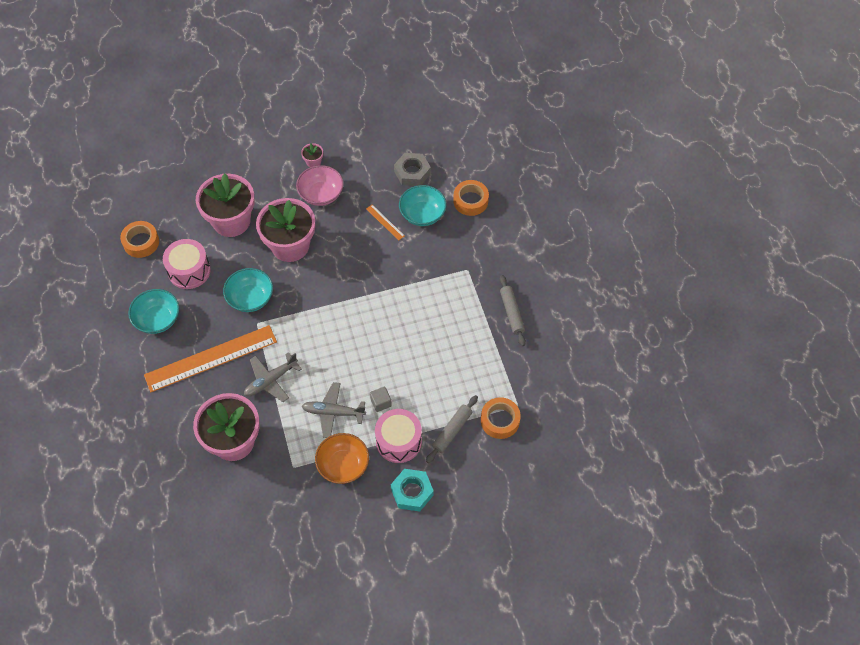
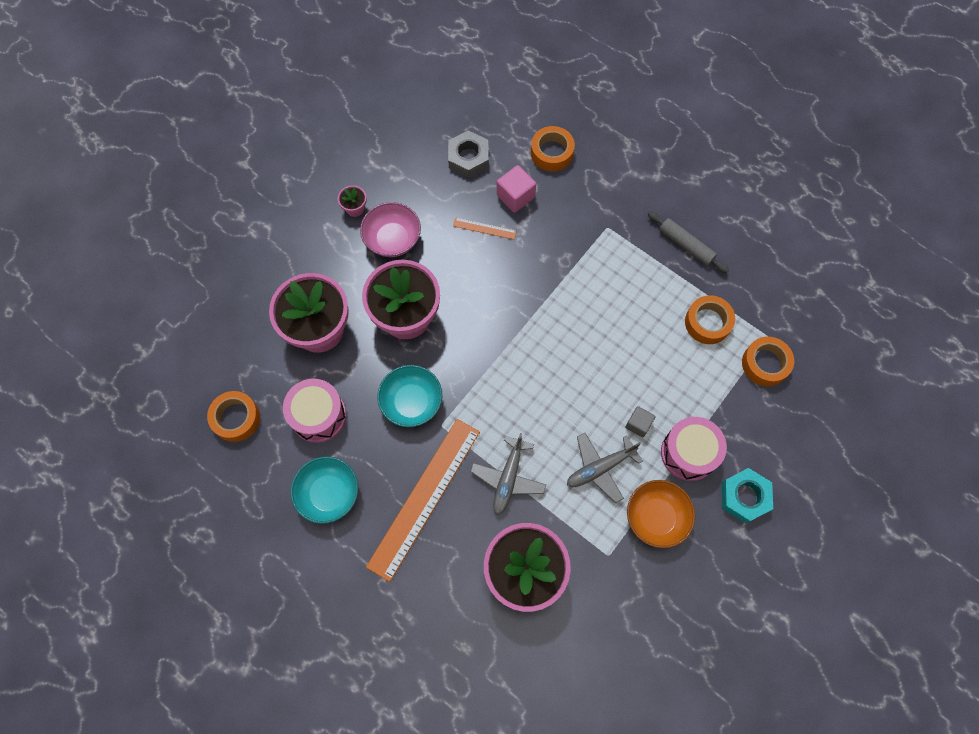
camera: 35 degrees left, 10 degrees up
turquoise bowl [399,185,446,226] -> pink cube [497,165,536,213]
grey rolling pin [426,395,478,463] -> none
none -> orange tape [685,295,735,344]

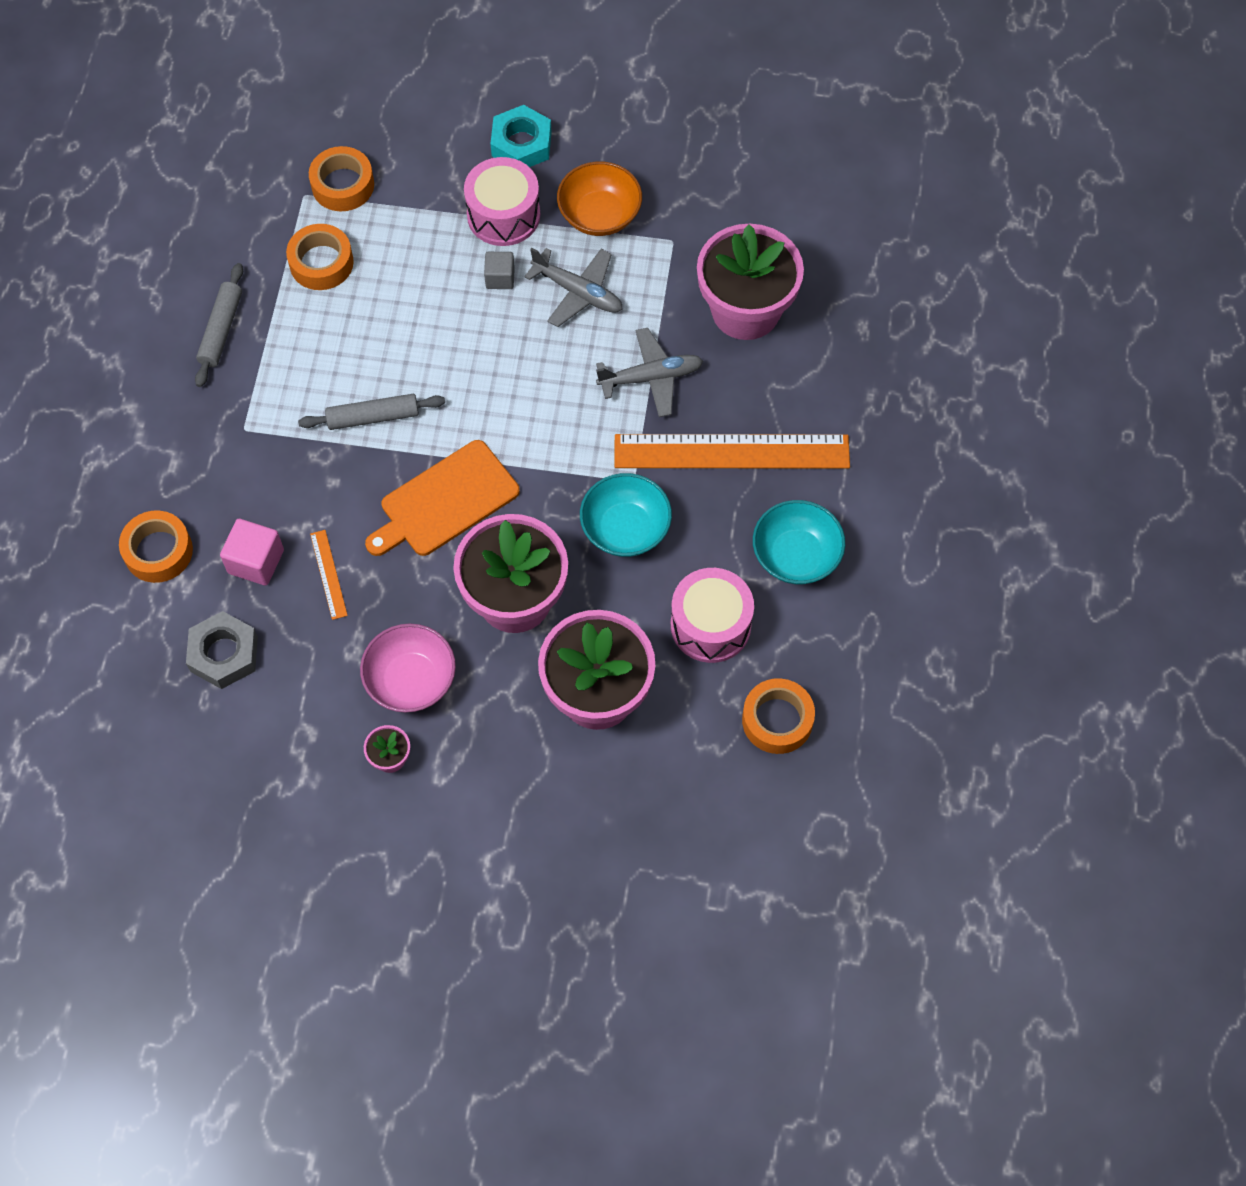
camera: 120 degrees left, 5 degrees down
none -> grey rolling pin [298,394,445,430]
none -> orange cutting board [365,440,520,556]

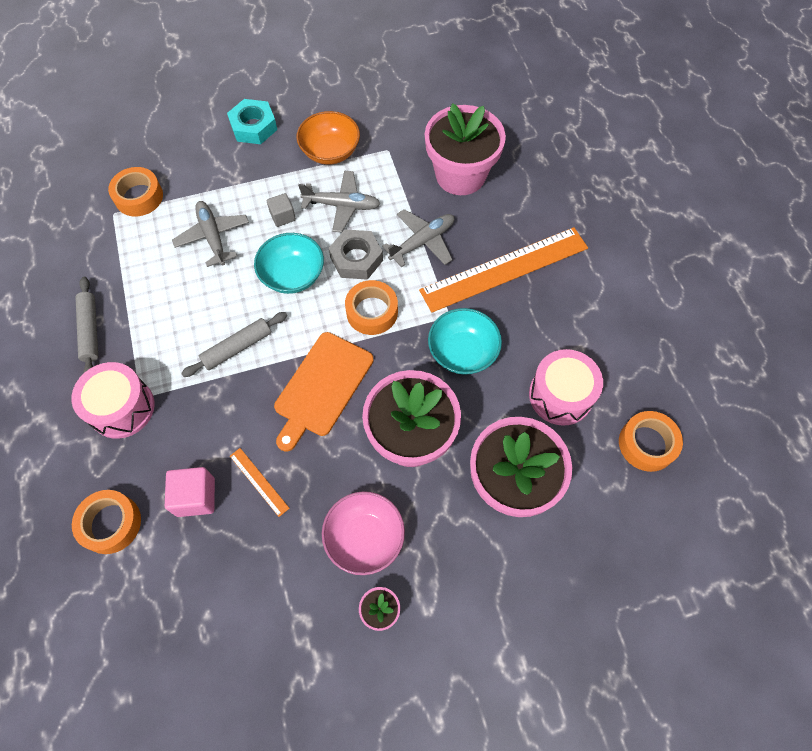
camera: 25 degrees left, 0 degrees up
grey nut [186,611,258,689] -> grey nut moved to [329,229,383,280]
orange tape [286,224,354,290] -> orange tape moved to [345,280,398,335]
pink drum [464,157,540,246] -> pink drum moved to [71,362,155,439]
turquoise bowl [753,500,845,584] -> turquoise bowl moved to [254,233,324,294]
none -> grey plane [172,201,249,267]

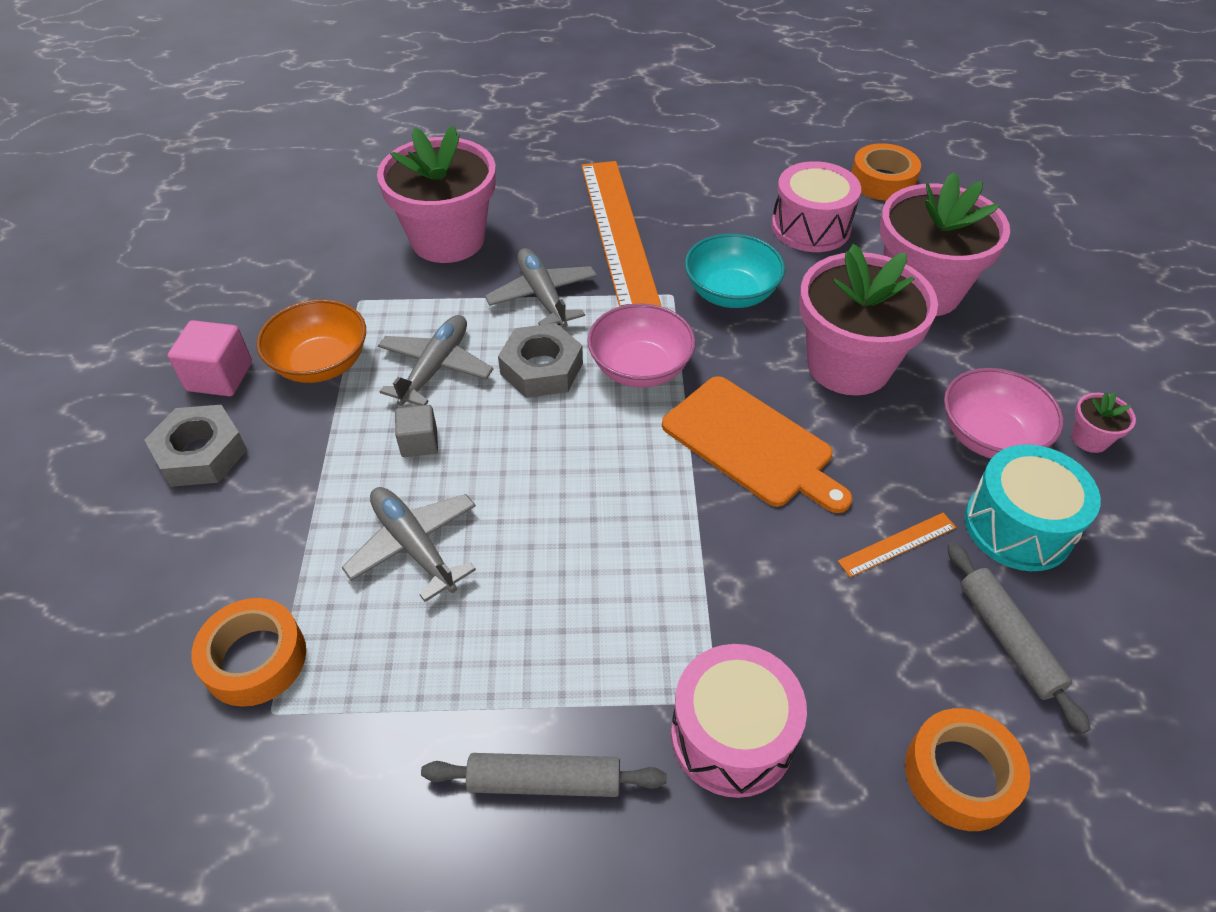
camera: 75 degrees left, 15 degrees down
pink cube [165,467,215,517] -> pink cube moved to [168,320,252,396]
grey plane [172,201,249,267] -> grey plane turned 60 degrees clockwise [342,487,476,602]
grey rolling pin [181,312,287,377] -> grey rolling pin moved to [947,543,1090,734]
turquoise nut [227,99,277,144] -> grey nut [144,405,247,487]
turquoise bowl [254,233,324,294] -> none
orange tape [345,280,398,335] -> pink bowl [587,304,696,388]
none -> turquoise drum [964,445,1101,571]

